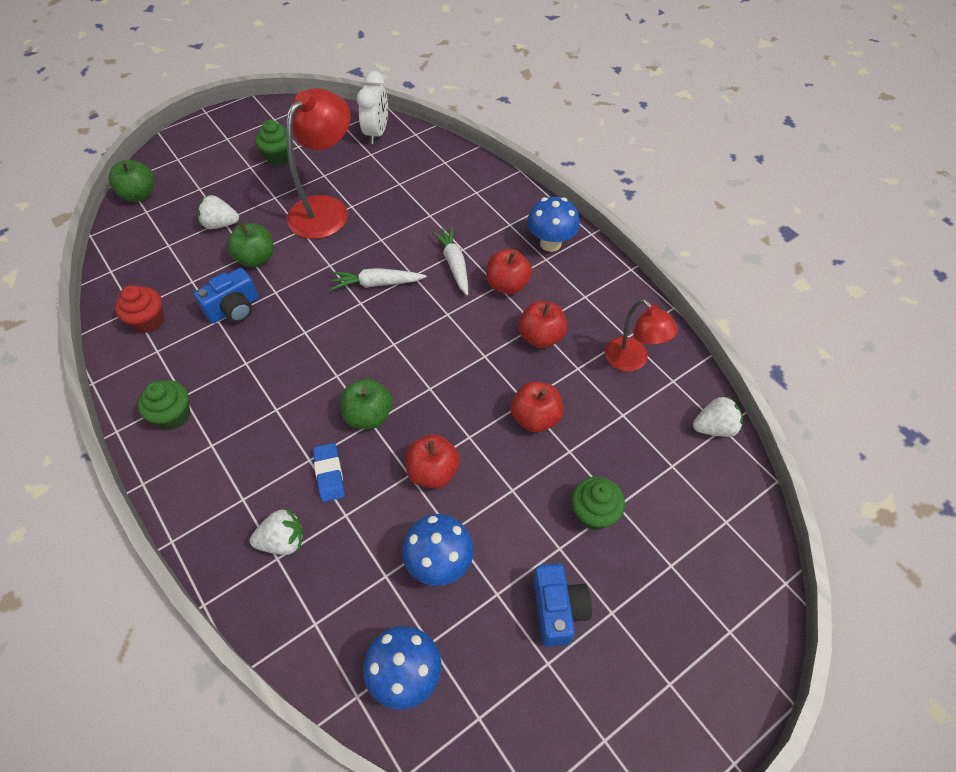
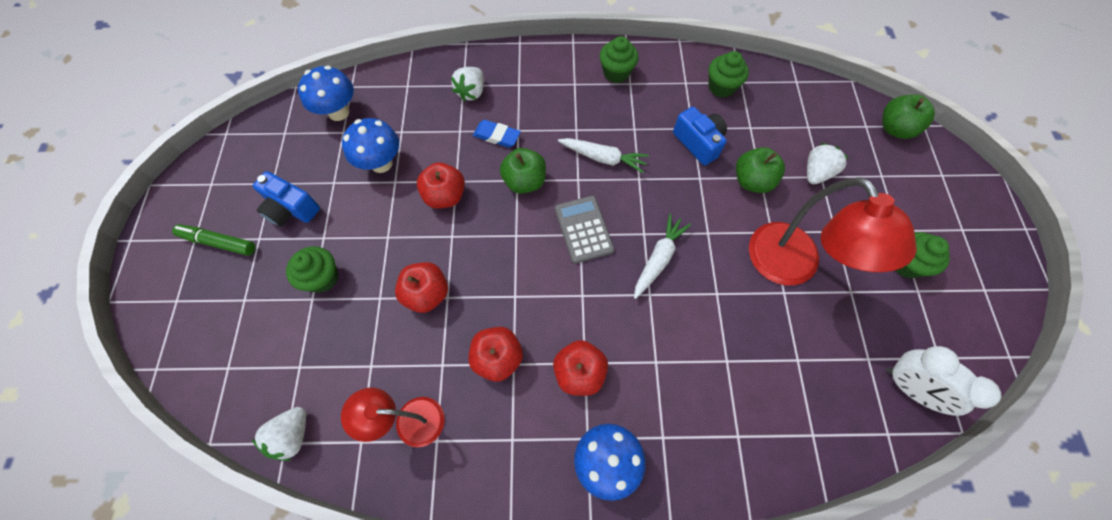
camera: 125 degrees right, 10 degrees up
red cupcake [115,285,164,333] -> green cupcake [708,51,749,98]
blue camera [194,268,258,323] -> blue camera turned 150 degrees clockwise [673,107,727,165]
white carrot [432,226,468,295] -> white carrot moved to [558,138,649,173]
none -> green marker [172,224,255,256]
none -> grey calculator [555,196,614,264]

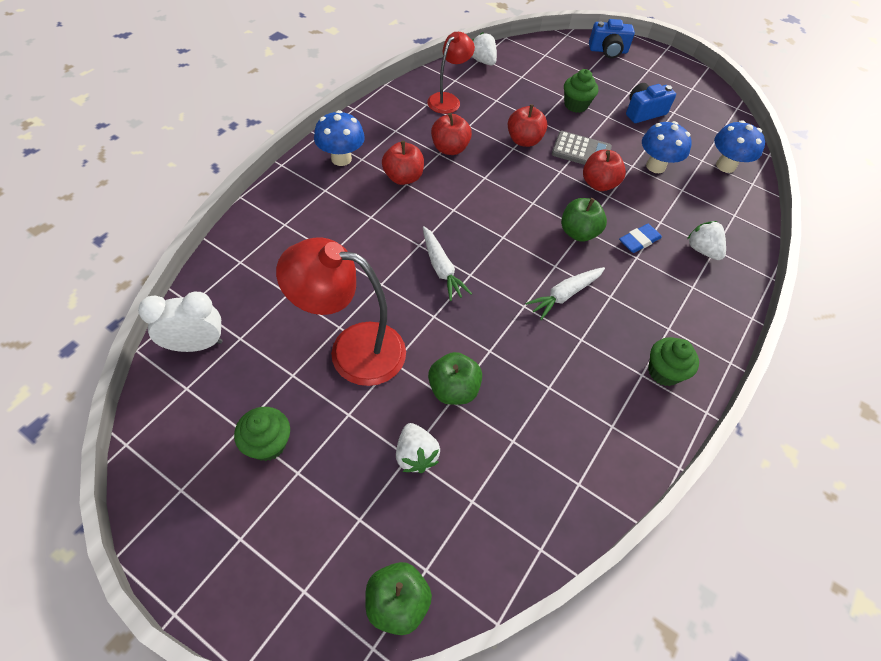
camera: 120 degrees right, 10 degrees down
green marker [172,224,255,256] -> none
grey calculator [555,196,614,264] -> grey calculator moved to [552,131,612,165]
blue camera [673,107,727,165] -> blue camera moved to [589,19,635,58]
green cupcake [708,51,749,98] -> none

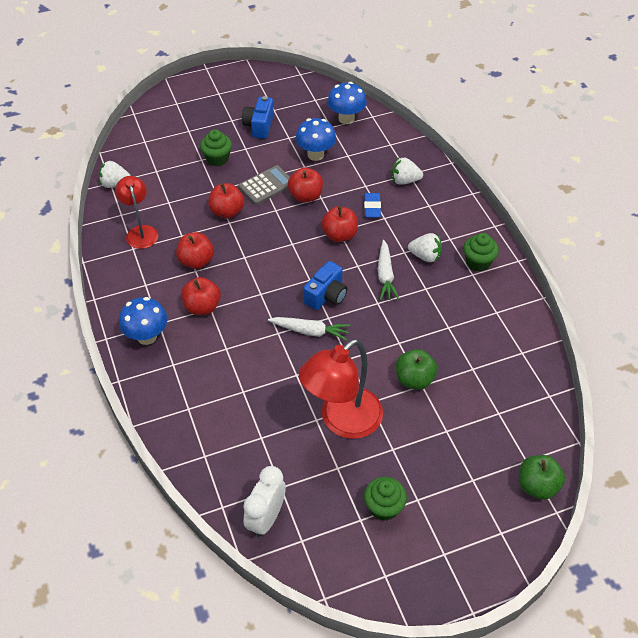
camera: 50 degrees left, 5 degrees down
white strawberry [396,423,440,473] -> white strawberry moved to [408,233,442,262]
green apple [561,198,607,242] -> red apple [321,206,358,242]
blue camera [589,19,635,58] -> blue camera moved to [303,261,347,310]

